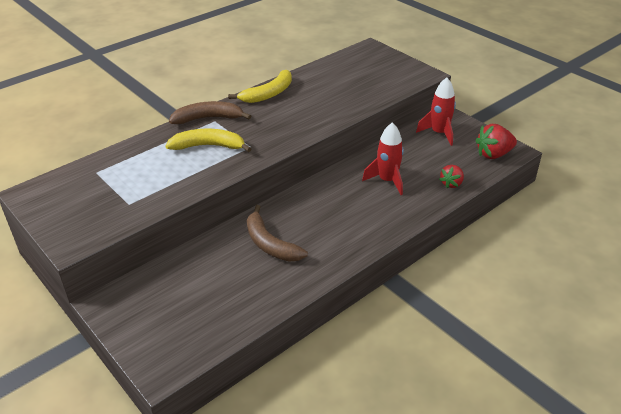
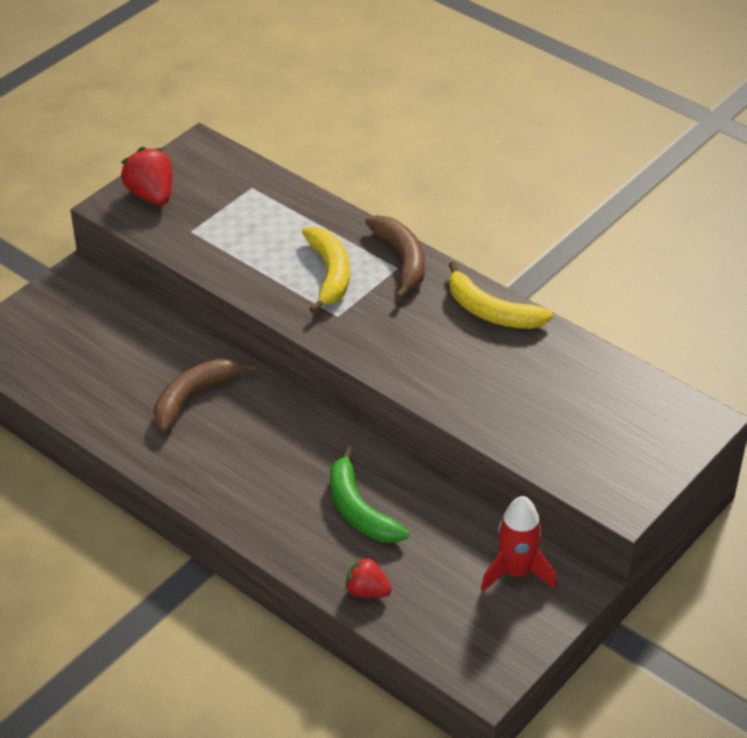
camera: 80 degrees right, 5 degrees up
red rocket [362,122,404,195] -> green banana [330,445,409,543]
red strawberry [475,124,517,159] -> red strawberry moved to [121,147,172,205]

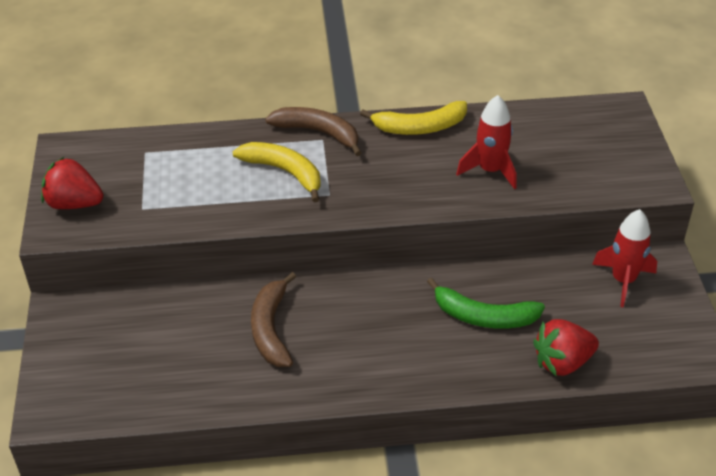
camera: 45 degrees left, 0 degrees up
red strawberry [345,556,392,598] -> red strawberry [533,319,599,376], size x1.57
none -> red rocket [456,95,517,189]

